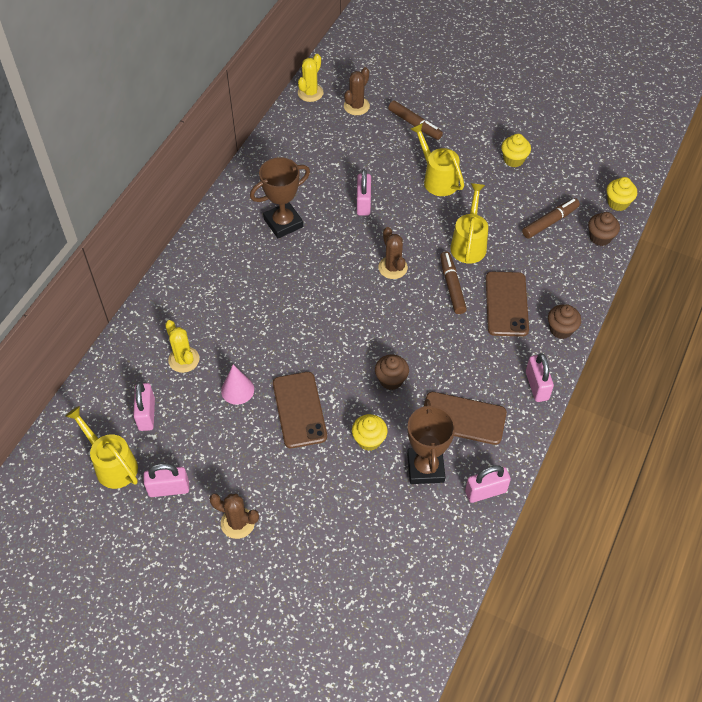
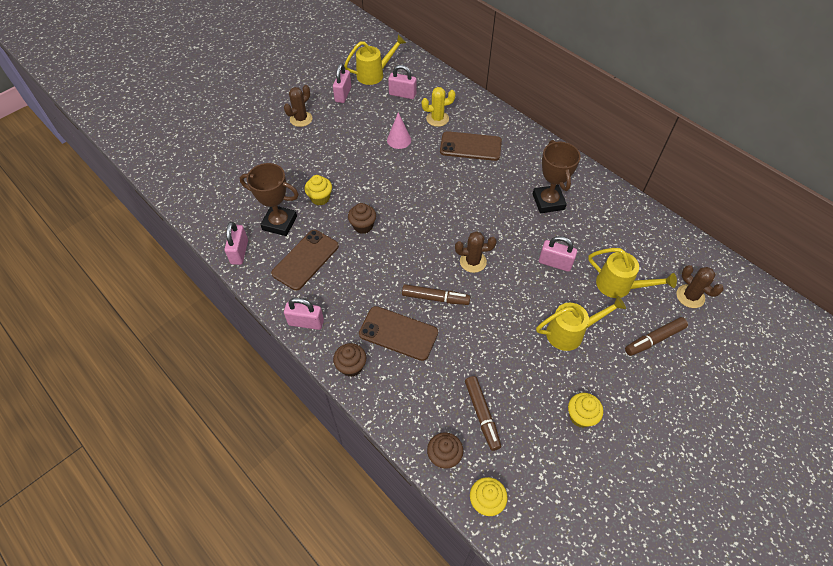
camera: 110 degrees right, 0 degrees up
brown phone [273,372,327,448] -> brown phone moved to [440,131,502,161]
yellow cactus [298,54,324,102] -> none
yellow watering can [450,183,488,264] -> yellow watering can moved to [588,248,677,298]

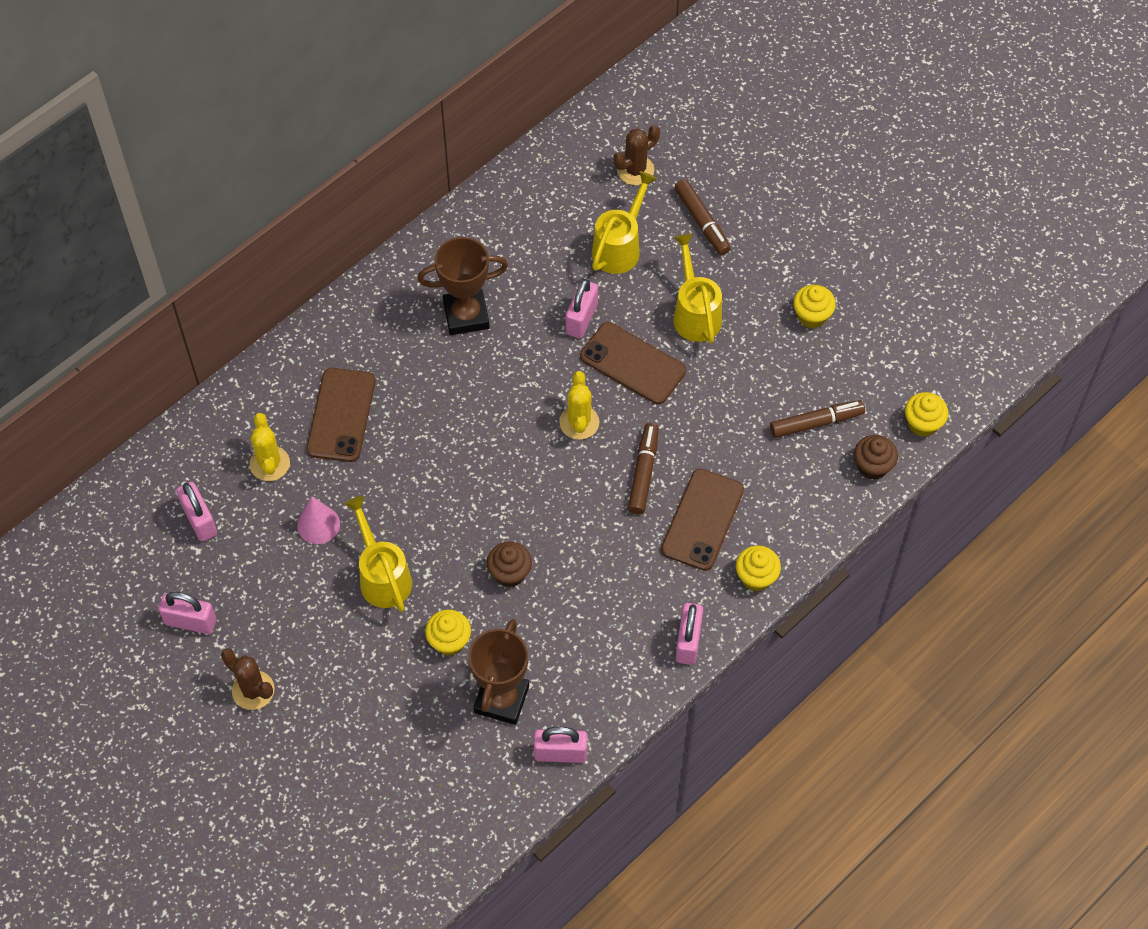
camera: 90 degrees left, 5 degrees up
brown phone [271,230,339,291] -> brown phone moved to [580,322,686,404]
brown cupcake [333,343,367,377] -> yellow cupcake [736,546,781,591]
yellow watering can [344,35,406,85] -> yellow watering can moved to [344,496,412,612]
pink padlock [388,65,416,99] -> pink padlock turned 45 degrees counterclockwise [176,482,217,542]
brown cactus [455,231,497,273] -> yellow cactus [559,371,599,440]

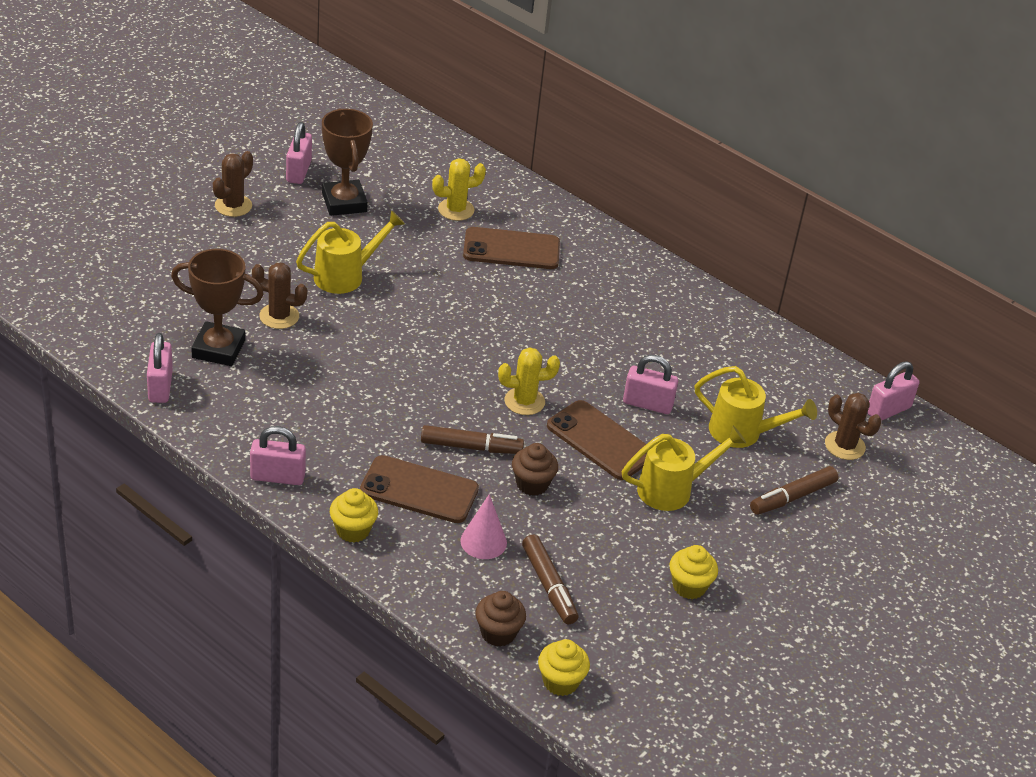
camera: 80 degrees right, 20 degrees down
pink padlock [176,482,217,542] -> pink padlock moved to [867,361,919,421]
pink cone [297,496,340,544] -> pink cone moved to [460,494,507,559]
brown trophy [417,237,508,335] -> brown trophy moved to [322,108,373,216]
yellow cupcake [425,610,471,656] -> brown cactus [252,263,308,329]
brown cupcake [487,542,532,587] -> brown cupcake moved to [512,443,558,496]
brown phone [580,322,686,404] -> brown phone turned 75 degrees counterclockwise [547,400,647,480]

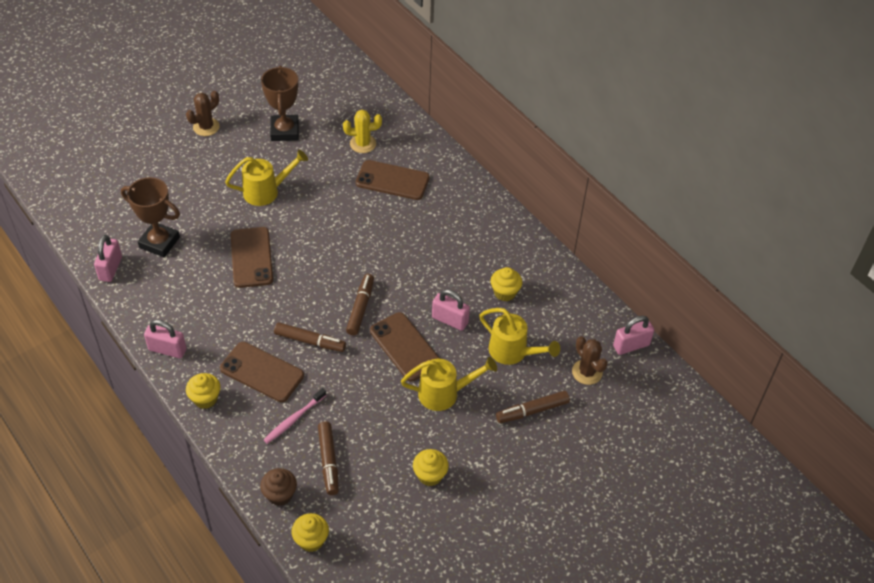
camera: 15 degrees right, 10 degrees up
brown cactus [252,263,308,329] -> none
pink padlock [286,122,312,184] -> none
pink cone [460,494,507,559] -> pink toothbrush [264,388,326,444]
yellow cactus [498,348,560,415] -> brown marker [346,274,374,336]
brown cupcake [512,443,558,496] -> none
none -> brown phone [231,227,273,288]
none -> yellow cupcake [491,267,522,301]

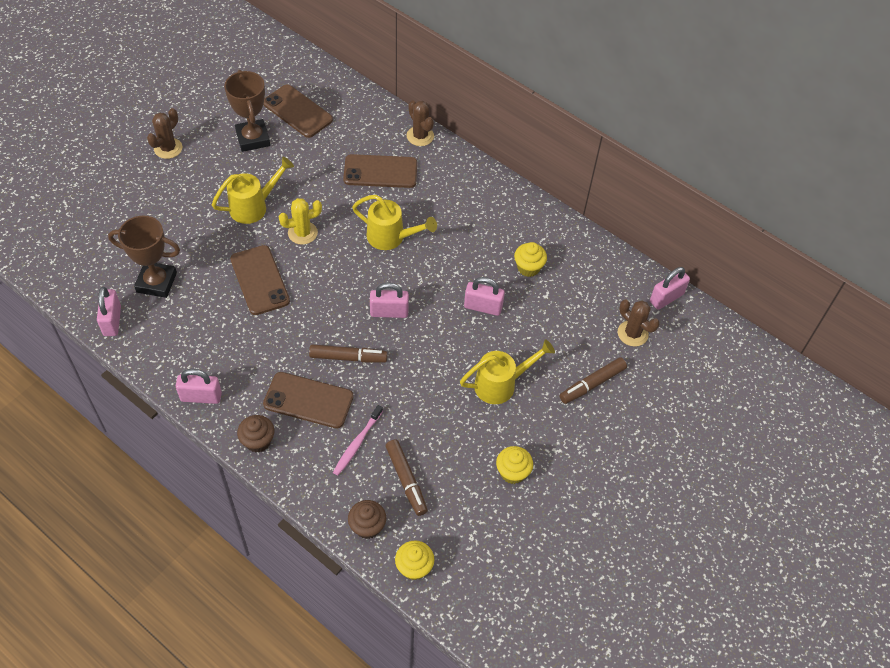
camera: 15 degrees left, 5 degrees up
yellow cupcake [186,373,221,409] -> brown cupcake [237,415,274,453]
yellow cactus [343,110,382,153] -> yellow cactus moved to [279,198,322,245]
brown marker [346,274,374,336] -> pink padlock [370,283,409,318]
brown phone [370,312,440,381] -> brown phone moved to [263,85,333,138]
yellow watering can [479,308,560,365] -> yellow watering can moved to [352,195,437,250]
none -> brown cactus [407,101,434,146]

